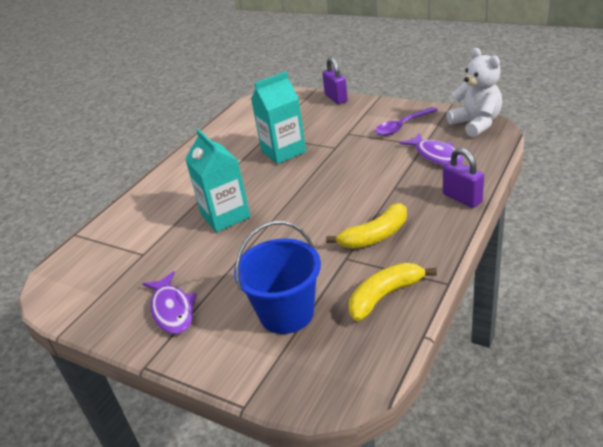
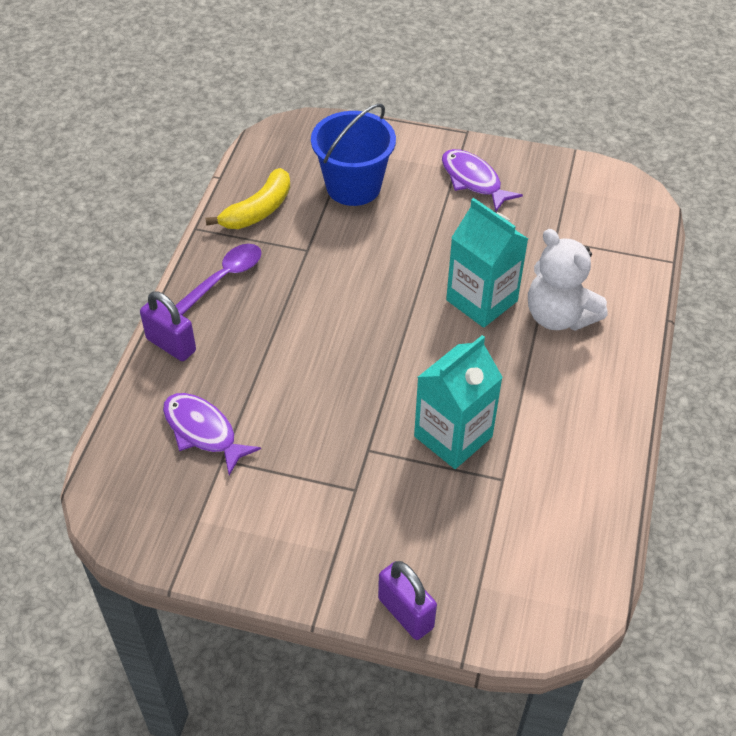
camera: 160 degrees right, 15 degrees up
yellow banana [326,203,407,249] -> none
purple spoon [375,107,438,136] -> purple spoon moved to [175,244,261,315]
white teddy bear [446,48,502,137] -> white teddy bear moved to [528,229,607,331]

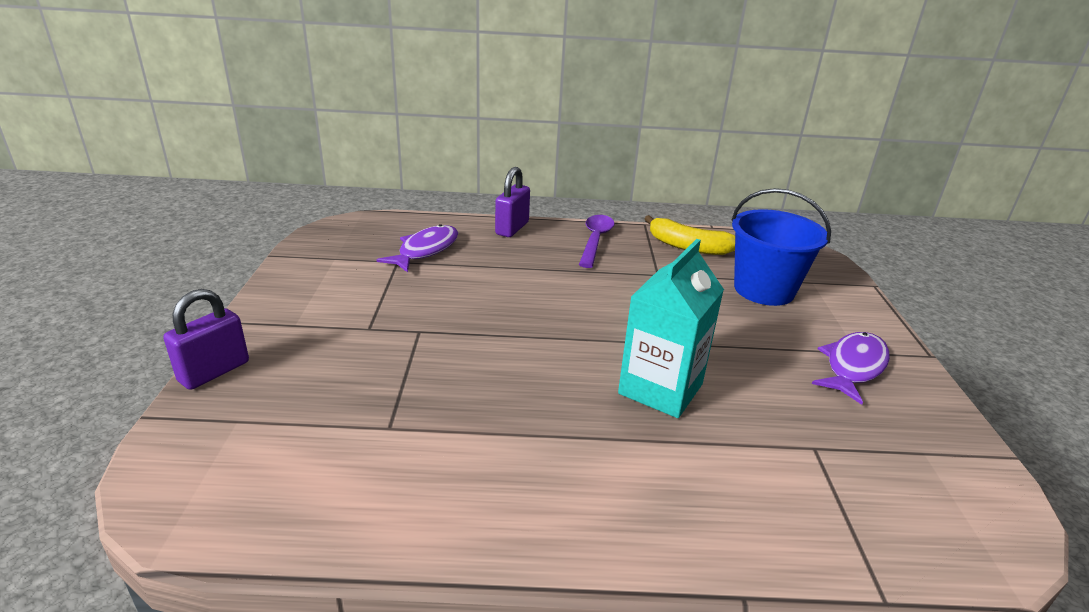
camera: 75 degrees right, 20 degrees down
purple spoon [175,244,261,315] -> purple spoon turned 105 degrees counterclockwise [579,215,614,268]
turquoise carton [414,335,503,469] -> none
white teddy bear [528,229,607,331] -> none

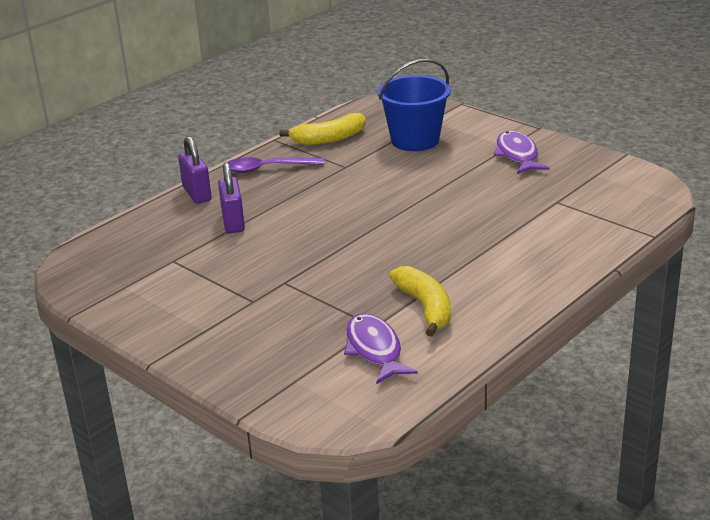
camera: 45 degrees left, 0 degrees up
purple padlock [163,289,249,390] -> purple padlock moved to [218,162,245,233]
purple fish [377,224,458,273] -> purple fish moved to [344,313,418,384]
purple spoon [579,215,614,268] -> purple spoon turned 60 degrees counterclockwise [228,157,324,173]
turquoise carton [618,239,724,418] -> none
none -> yellow banana [390,266,451,337]

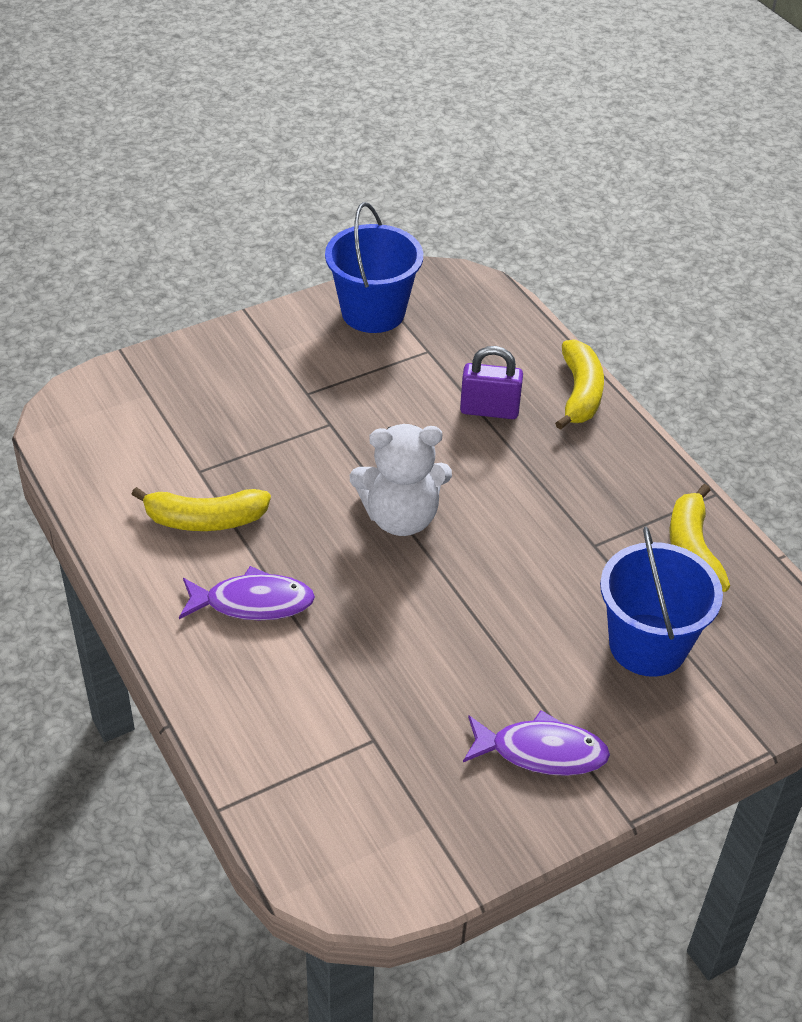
camera: 105 degrees right, 15 degrees up
purple padlock [178,136,212,204] -> yellow banana [555,339,604,430]
purple spoon [228,157,324,173] -> none
purple fish [344,313,418,384] -> purple fish moved to [179,566,315,620]
none -> blue bucket [325,202,423,333]
none -> white teddy bear [350,424,452,536]

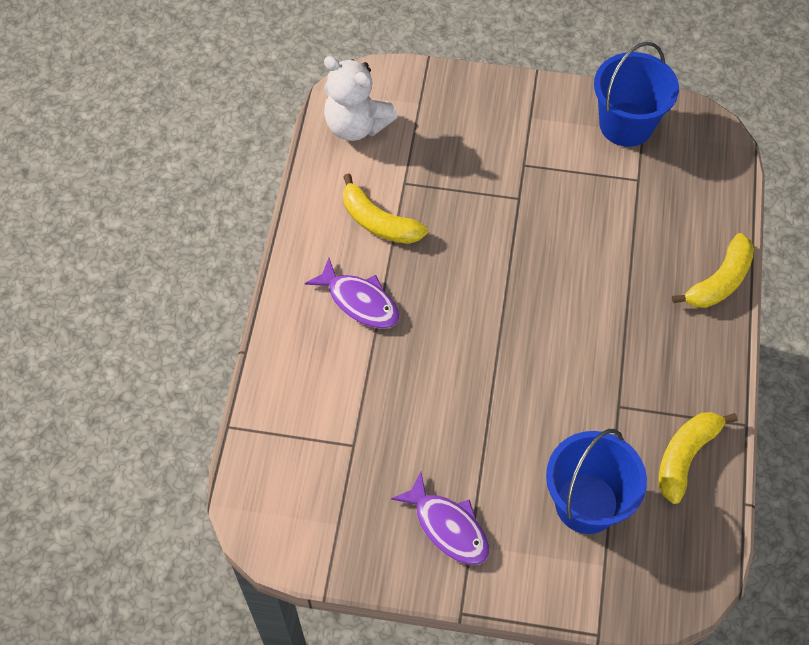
camera: 40 degrees right, 15 degrees up
white teddy bear [350,424,452,536] -> white teddy bear moved to [324,56,398,141]
purple padlock [460,346,523,419] -> none

